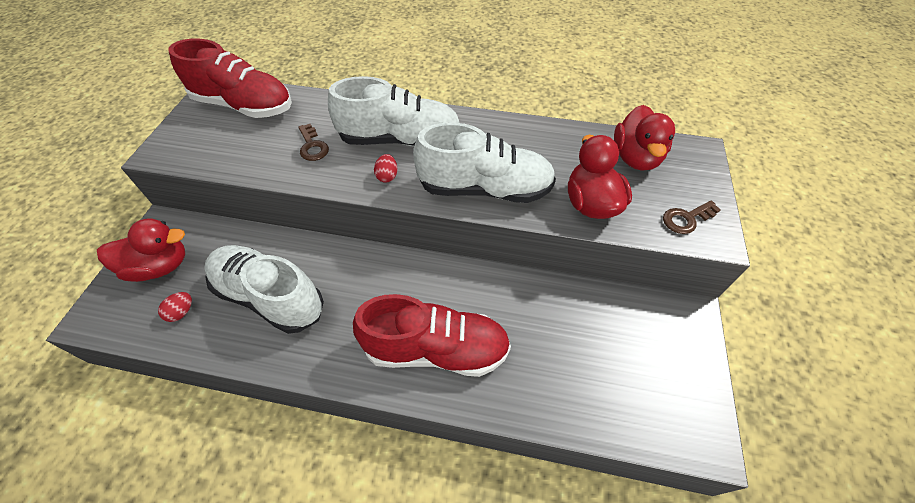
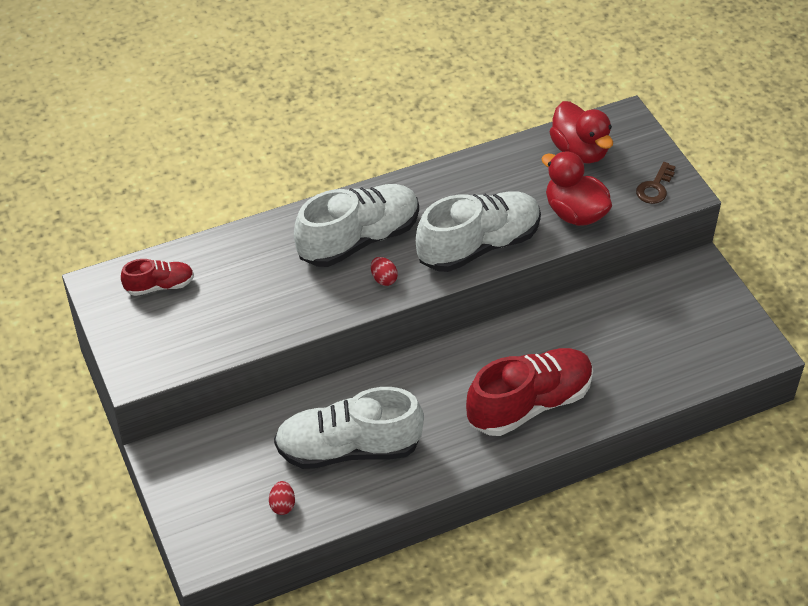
camera: 35 degrees left, 5 degrees down
red duck [97,219,185,282] -> none
red shoe [169,39,292,118] -> red shoe [121,259,194,296], size x0.50
brown key [298,124,329,161] -> none

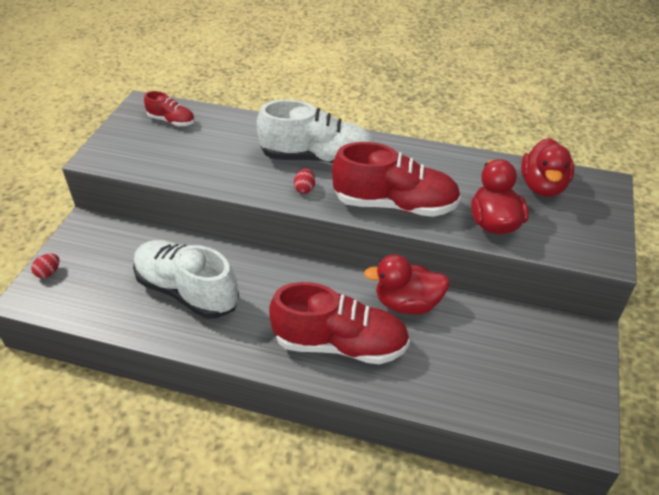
camera: 40 degrees right, 5 degrees down
red egg [269,481,295,515] -> red egg moved to [31,253,60,278]
white shoe [416,191,541,272] -> red shoe [332,142,461,217]
brown key [636,162,676,204] -> none
none -> red duck [364,254,450,315]

